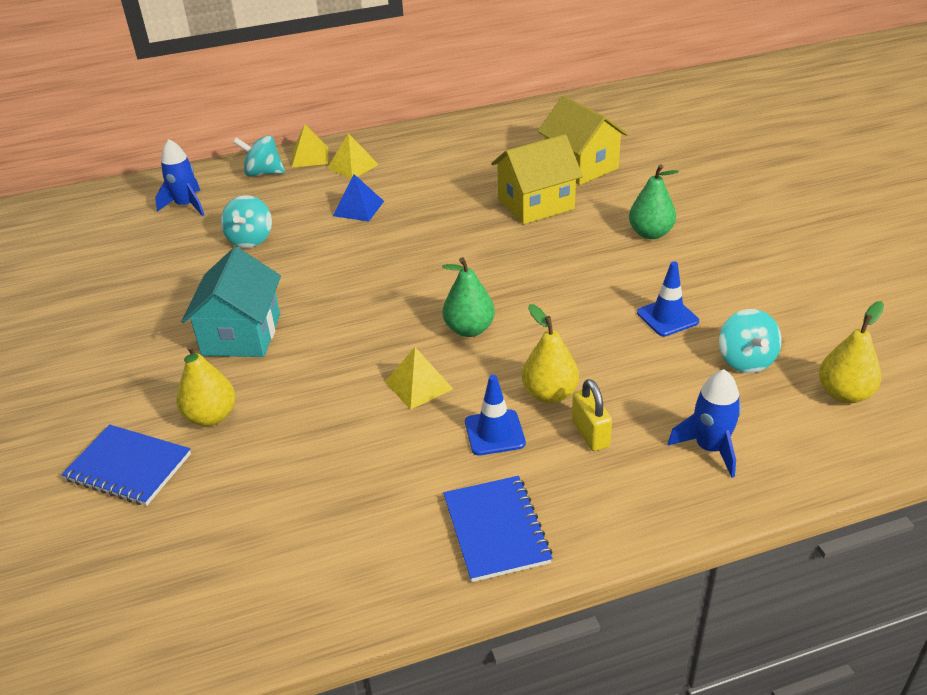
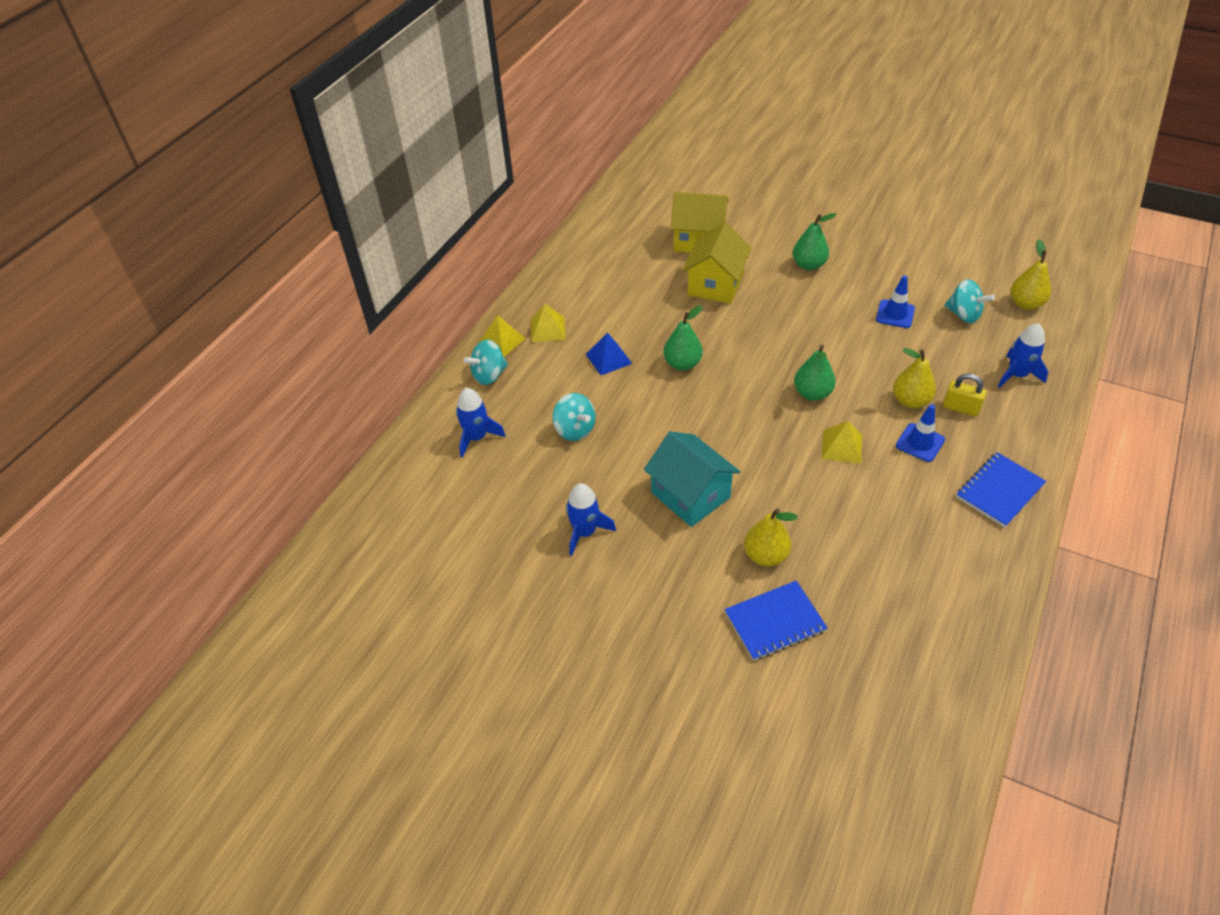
camera: 45 degrees left, 10 degrees up
blue notebook [443,476,553,582] -> blue notebook turned 75 degrees counterclockwise [956,452,1046,528]
none -> blue rocket [566,483,616,556]
none -> green pear [663,305,703,371]

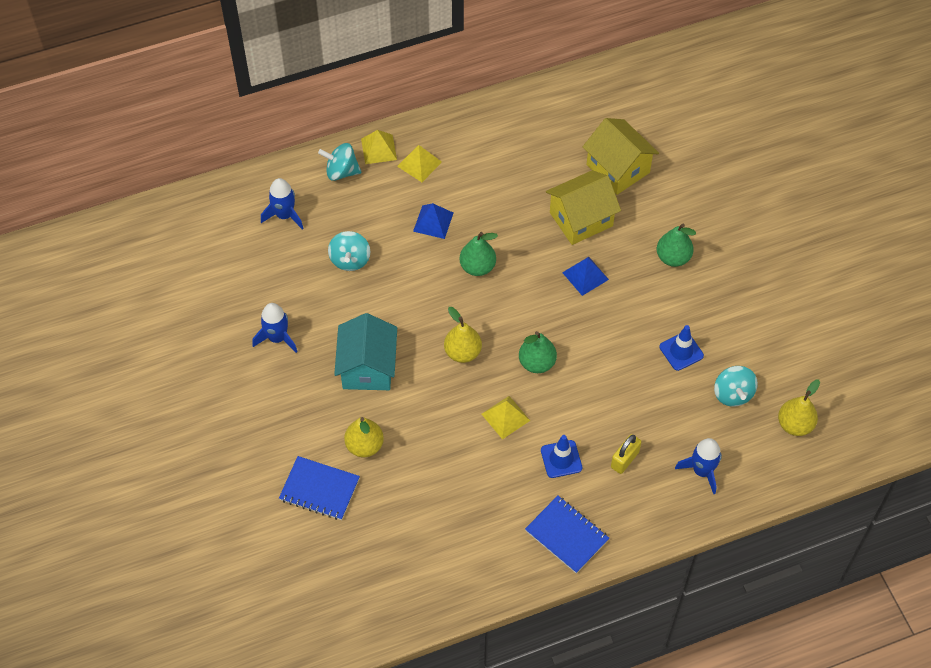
camera: 40 degrees right, 10 degrees up
yellow pear [893,348,936,408] -> yellow pear moved to [444,307,482,363]
yellow padlock [943,373,986,416] -> yellow padlock turned 60 degrees clockwise [611,434,641,474]
blue notebook [956,452,1046,528] -> blue notebook turned 45 degrees clockwise [525,496,609,574]
none -> blue pyramid [562,257,609,296]

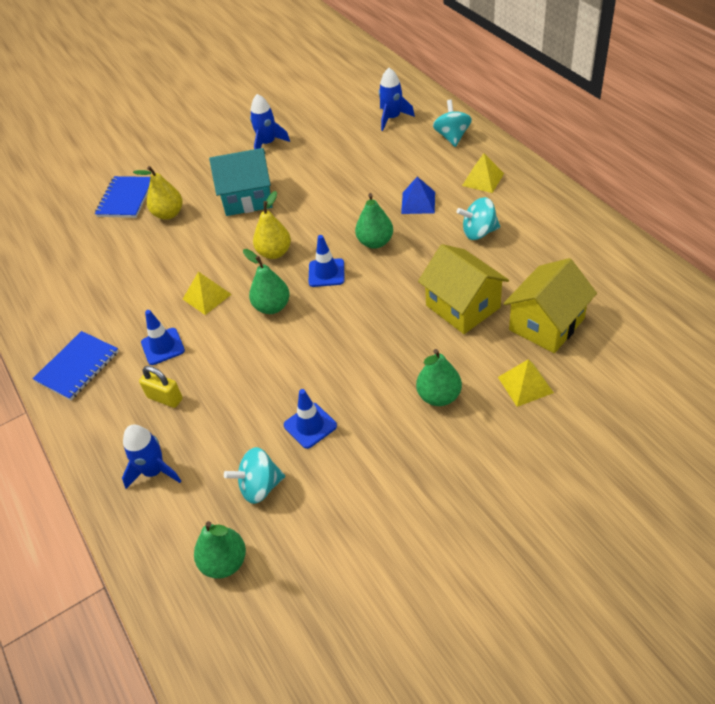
camera: 85 degrees right, 10 degrees down
turquoise spinning top [328,231,370,271] -> turquoise spinning top moved to [457,197,500,240]
yellow pyramid [361,130,397,164] -> yellow pyramid moved to [498,359,554,407]
blue pyramid [562,257,609,296] -> none
yellow pear [778,379,820,436] -> green pear [194,521,246,579]
none -> blue traffic cone [309,235,344,287]

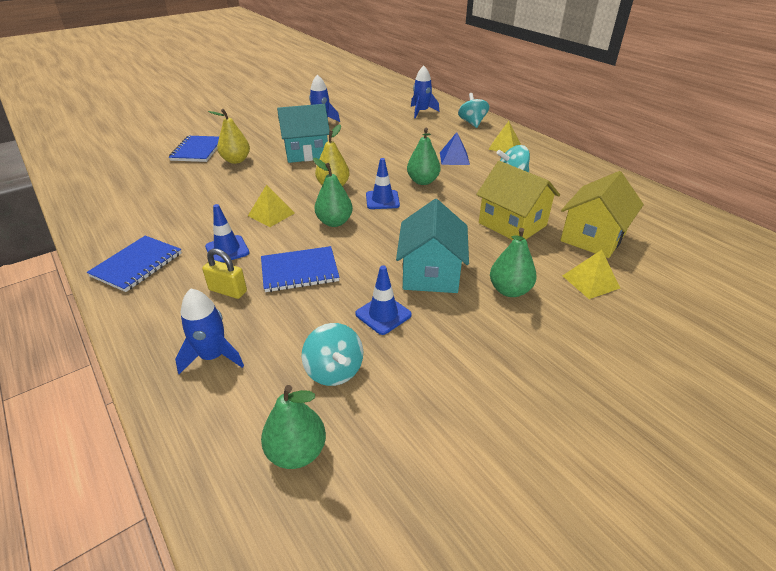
camera: 10 degrees left, 10 degrees down
turquoise spinning top [224,447,285,504] -> turquoise spinning top turned 90 degrees counterclockwise [302,323,363,386]
none -> blue notebook [261,246,339,292]
none -> turquoise house [396,199,469,293]

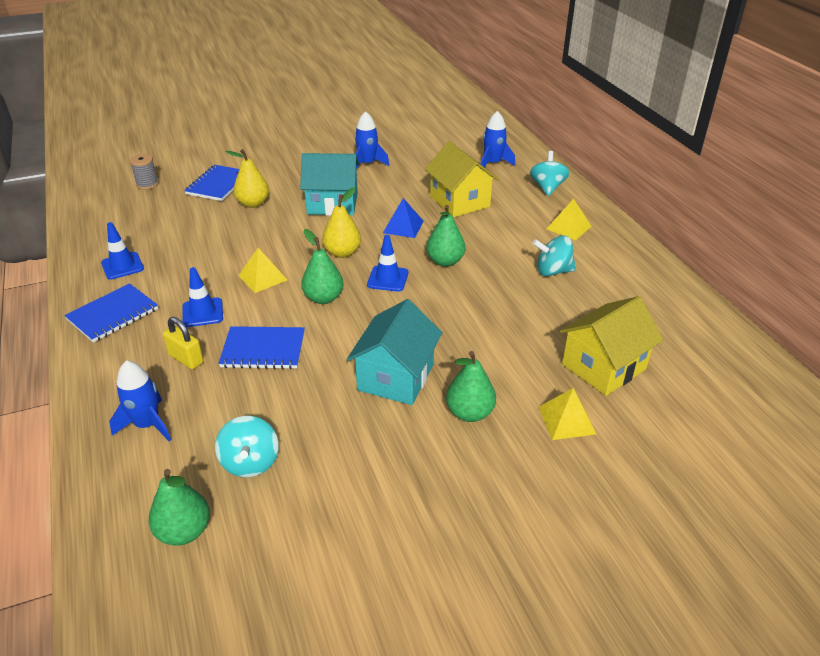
camera: 15 degrees right, 0 degrees up
blue traffic cone [355,266,412,335] -> blue traffic cone moved to [101,222,144,280]
blue pyramid [440,132,470,165] -> blue pyramid moved to [383,198,423,238]
yellow house [476,161,560,240] -> yellow house moved to [425,141,499,217]
none -> grey spool [130,154,159,190]

